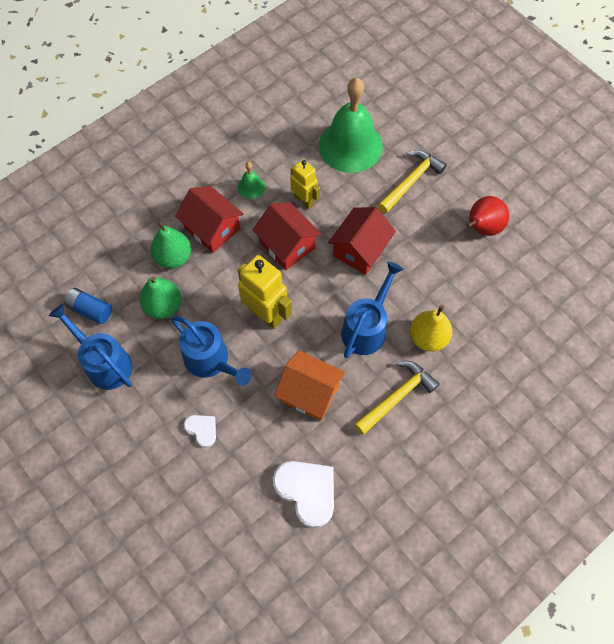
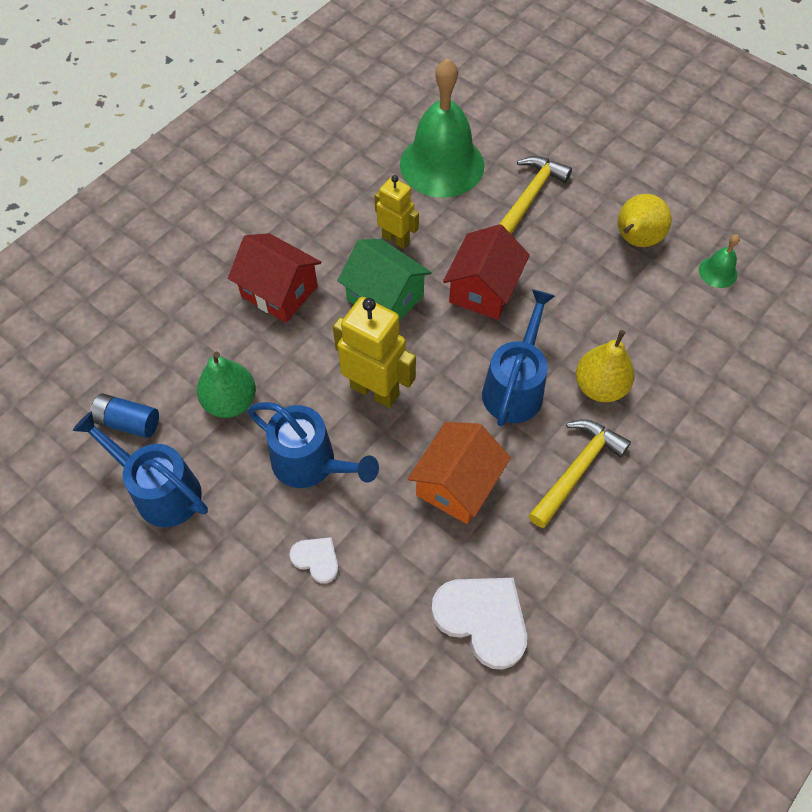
camera: 10 degrees left, 5 degrees down
green pear [151,220,191,269] -> none
green bell [238,162,265,199] -> green bell moved to [699,234,740,288]
red house [252,202,321,270] -> green house [337,239,432,321]
orange house [274,350,346,421] -> orange house turned 75 degrees counterclockwise [408,422,511,524]
red pear [466,196,509,236] -> yellow pear [618,194,671,247]

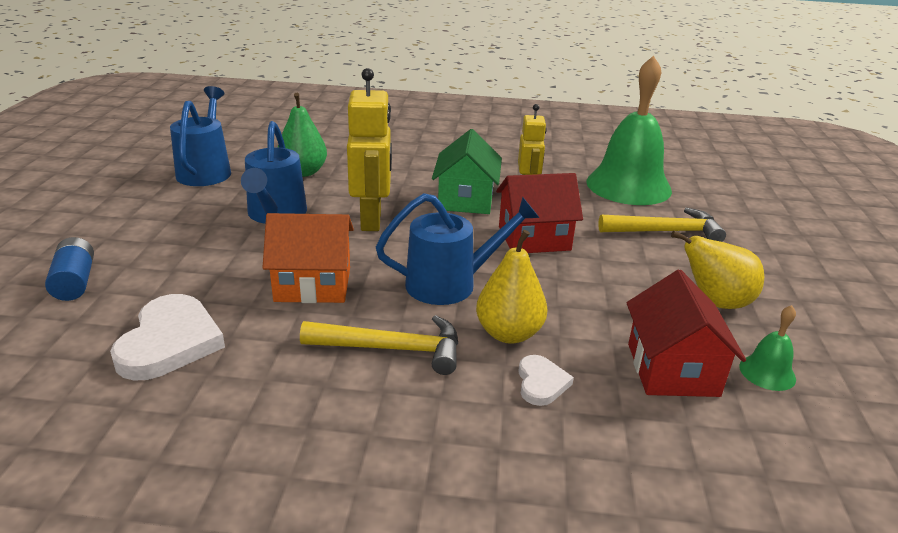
camera: 55 degrees right, 30 degrees down
blue battery [90,394,159,438] -> blue battery moved to [45,237,94,301]
red house [228,233,321,323] -> red house moved to [627,270,746,397]
white heart [289,537,338,584] -> white heart moved to [518,355,574,406]

